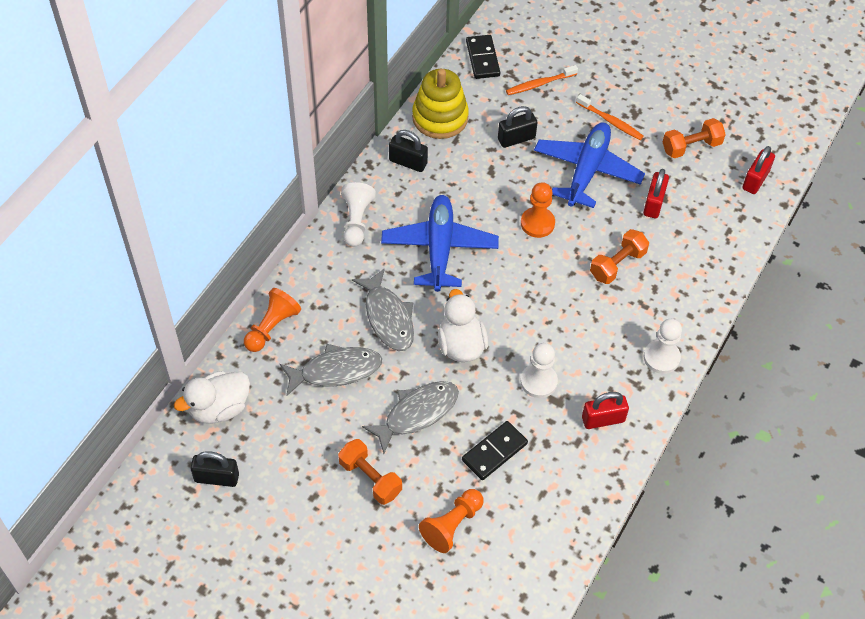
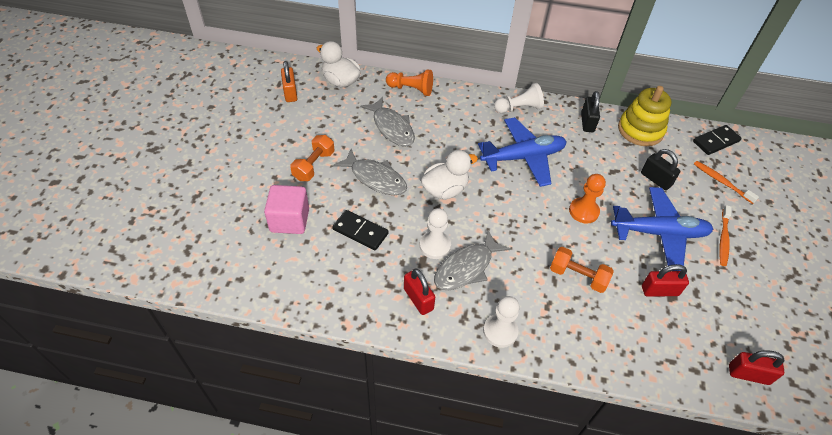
camera: 70 degrees right, 5 degrees down
black padlock [191,451,239,487] -> orange padlock [281,61,297,102]
grey fish [352,268,414,351] -> grey fish moved to [434,230,510,290]
orange pawn [419,489,484,553] -> pink cube [264,185,309,234]
orange dumbbell [663,118,726,158] -> none

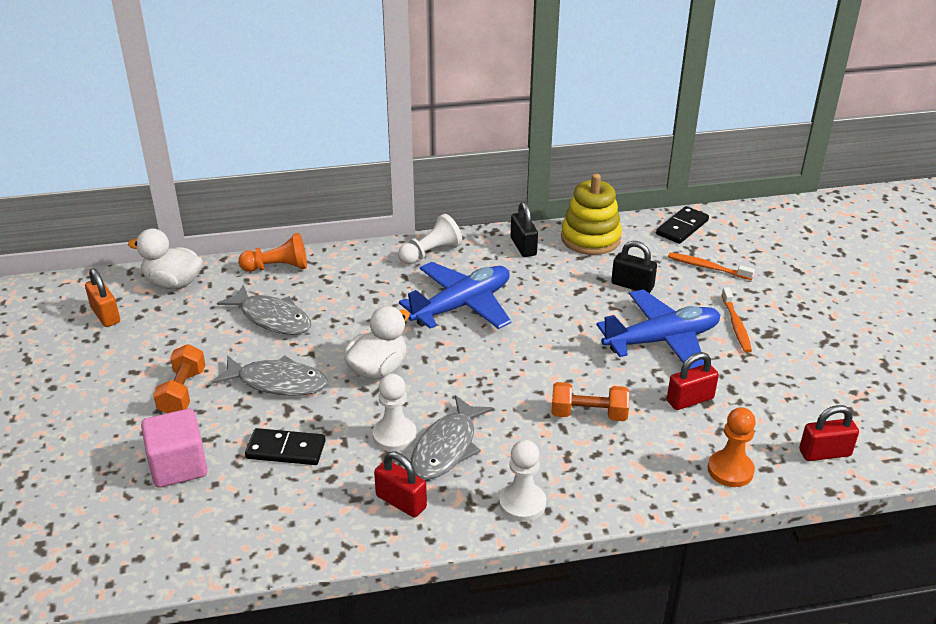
camera: 20 degrees left, 15 degrees down
orange pawn [569,174,606,224] -> orange pawn moved to [708,407,756,487]

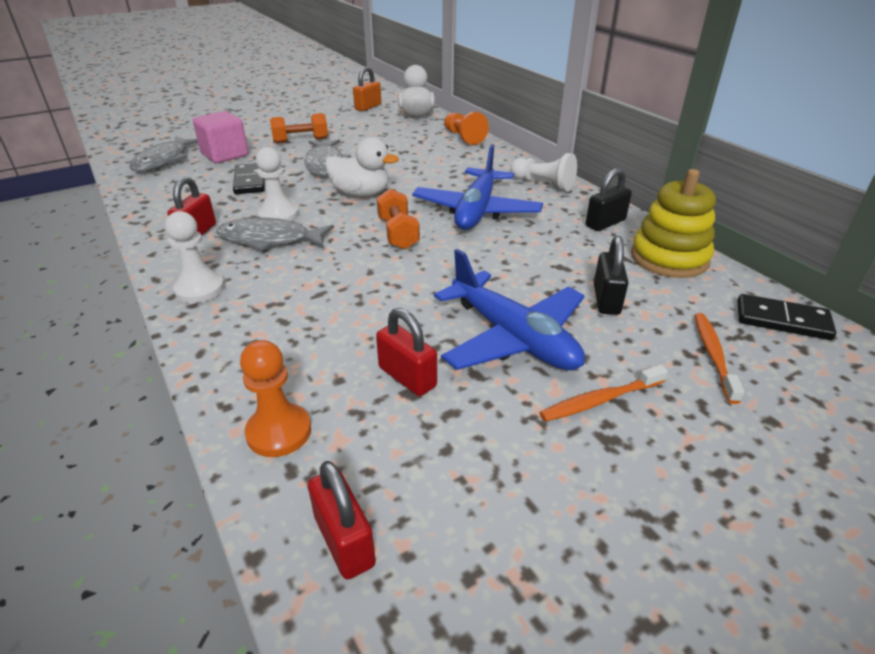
camera: 70 degrees right, 0 degrees up
grey fish [217,284,311,335] -> grey fish moved to [129,136,198,172]
blue plane [399,262,511,329] -> blue plane turned 75 degrees clockwise [412,144,543,230]
orange dumbbell [552,382,630,421] -> orange dumbbell moved to [377,188,420,250]

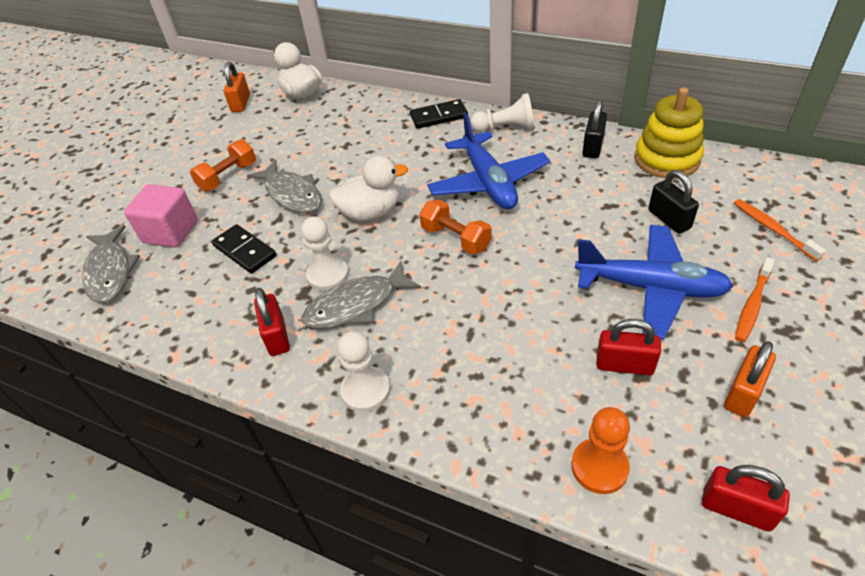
camera: 30 degrees left, 10 degrees up
orange pawn [444,112,489,145] -> none
black domino [737,294,836,340] -> black domino moved to [410,99,468,129]
none -> orange padlock [724,341,776,417]

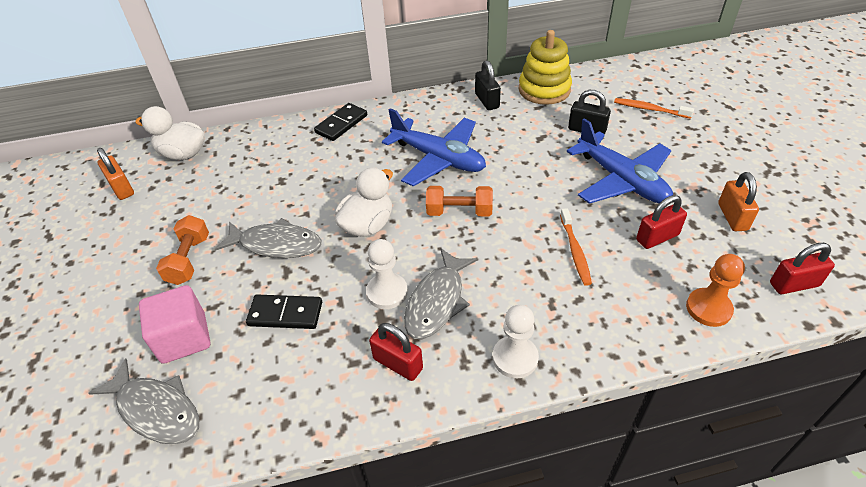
camera: 40 degrees left, 0 degrees up
white pawn [471,93,534,132] -> none
blue plane [575,225,733,340] -> blue plane turned 75 degrees clockwise [567,118,673,204]
orange toothbrush [735,257,775,342] -> orange toothbrush moved to [560,208,592,286]

